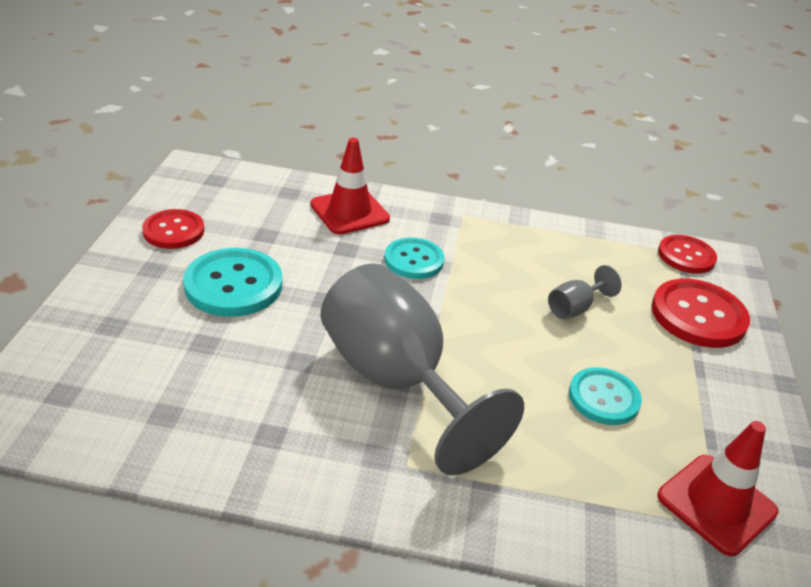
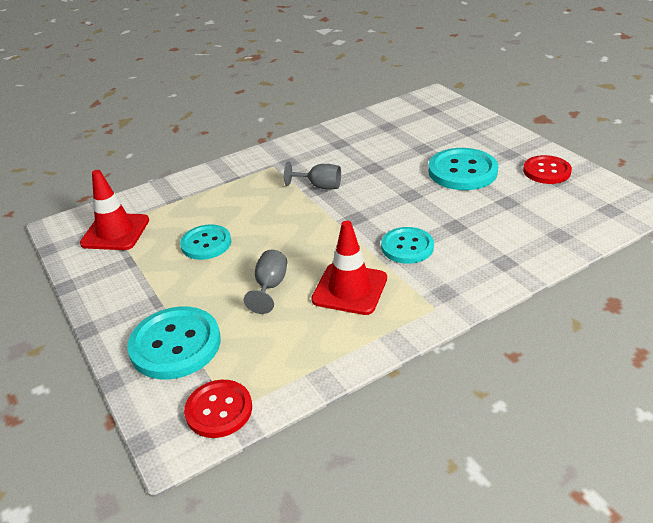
camera: 145 degrees right, 0 degrees up
red traffic cone [311,138,390,235] -> red traffic cone moved to [311,221,387,315]
grey goblet [321,263,524,475] -> grey goblet [284,162,341,189], size x0.40
red button [651,279,750,348] -> turquoise button [127,307,221,379]

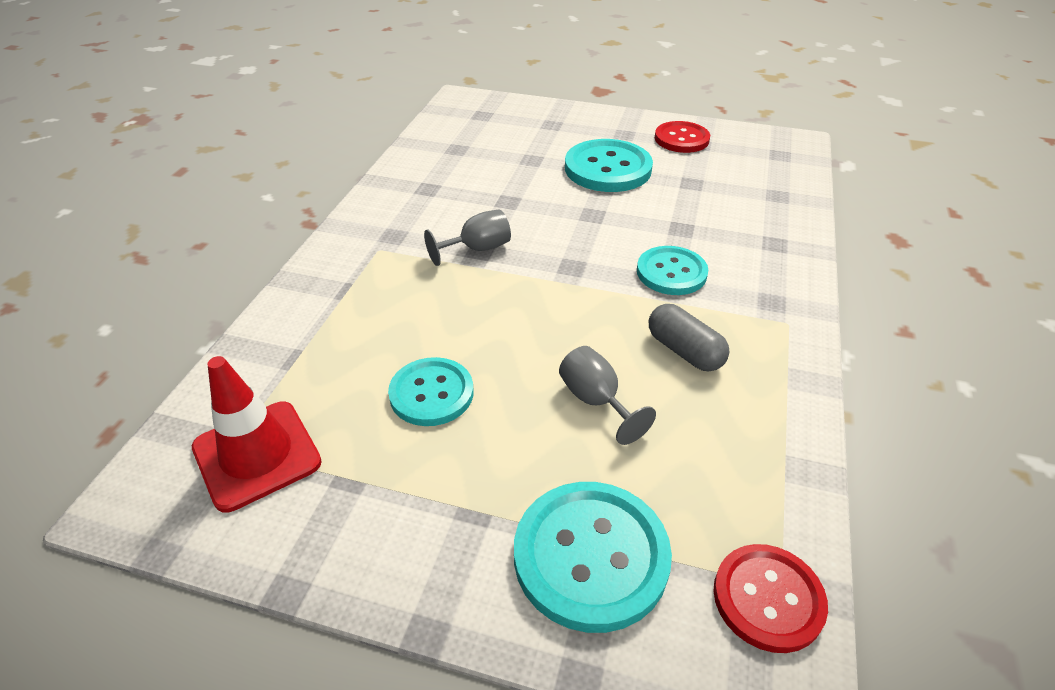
camera: 45 degrees left, 5 degrees up
red traffic cone [311,221,387,315] -> grey capsule [649,304,729,372]

